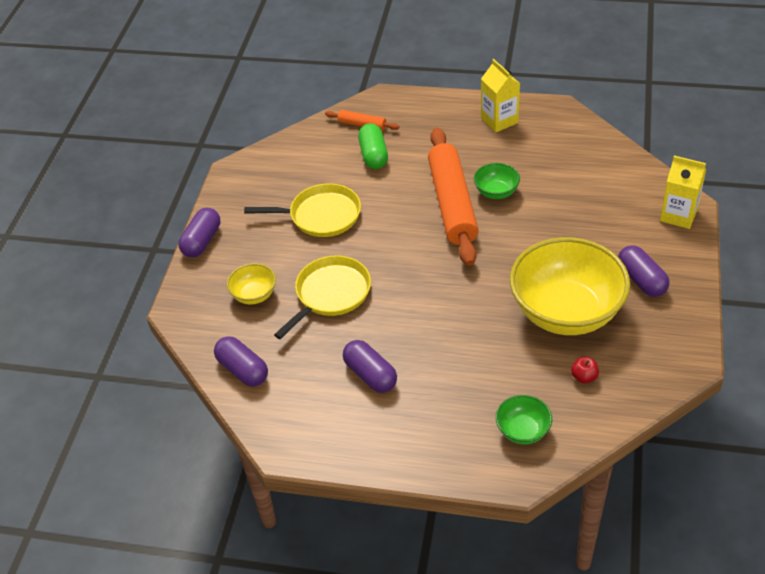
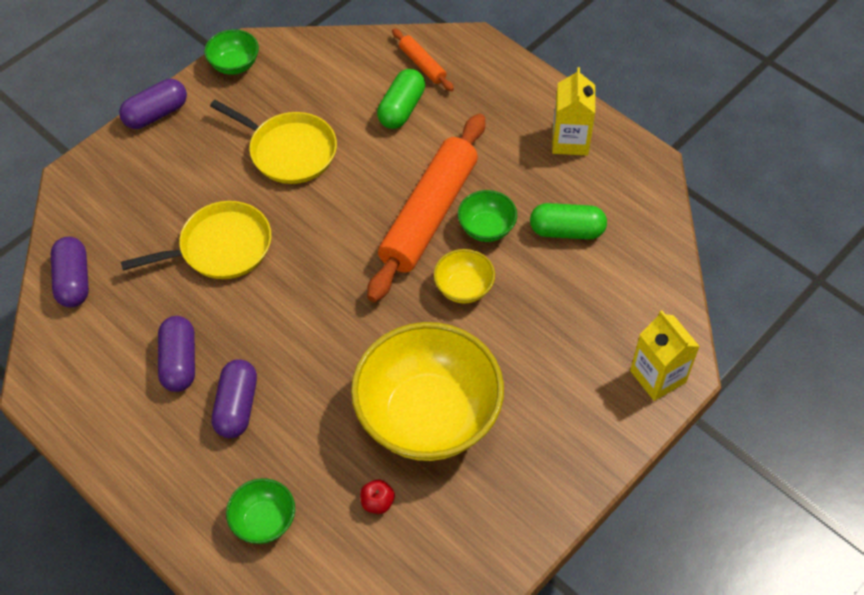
camera: 30 degrees right, 10 degrees up
yellow bowl [227,263,276,304] -> yellow bowl moved to [434,249,495,304]
purple capsule [618,245,670,297] -> purple capsule moved to [212,359,257,438]
none -> green bowl [204,29,259,75]
none -> green capsule [530,203,607,239]

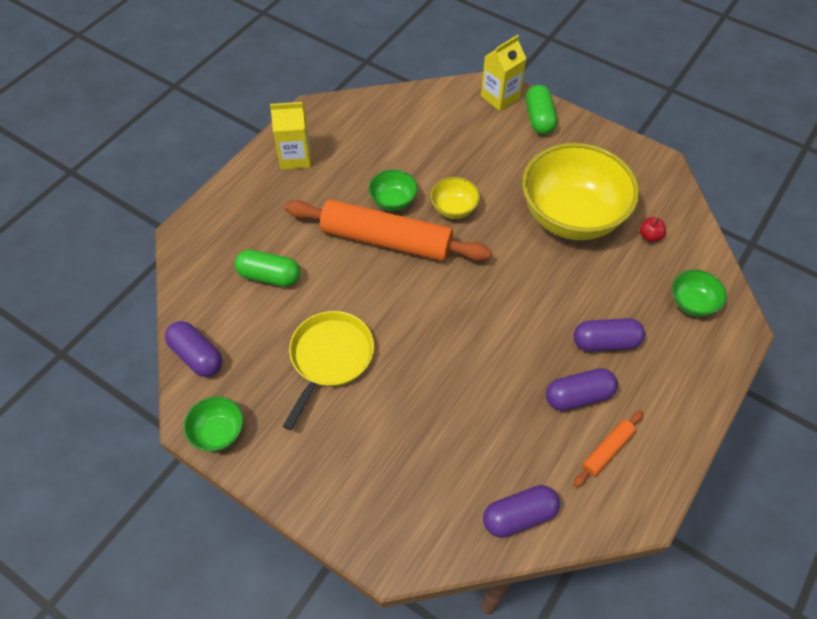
camera: 100 degrees left, 0 degrees up
purple capsule [119,79,187,129] -> purple capsule moved to [165,321,223,377]
yellow pan [121,201,271,279] -> none
orange rolling pin [392,28,454,91] -> orange rolling pin moved to [573,410,643,487]
green capsule [530,203,607,239] -> green capsule moved to [526,85,557,134]

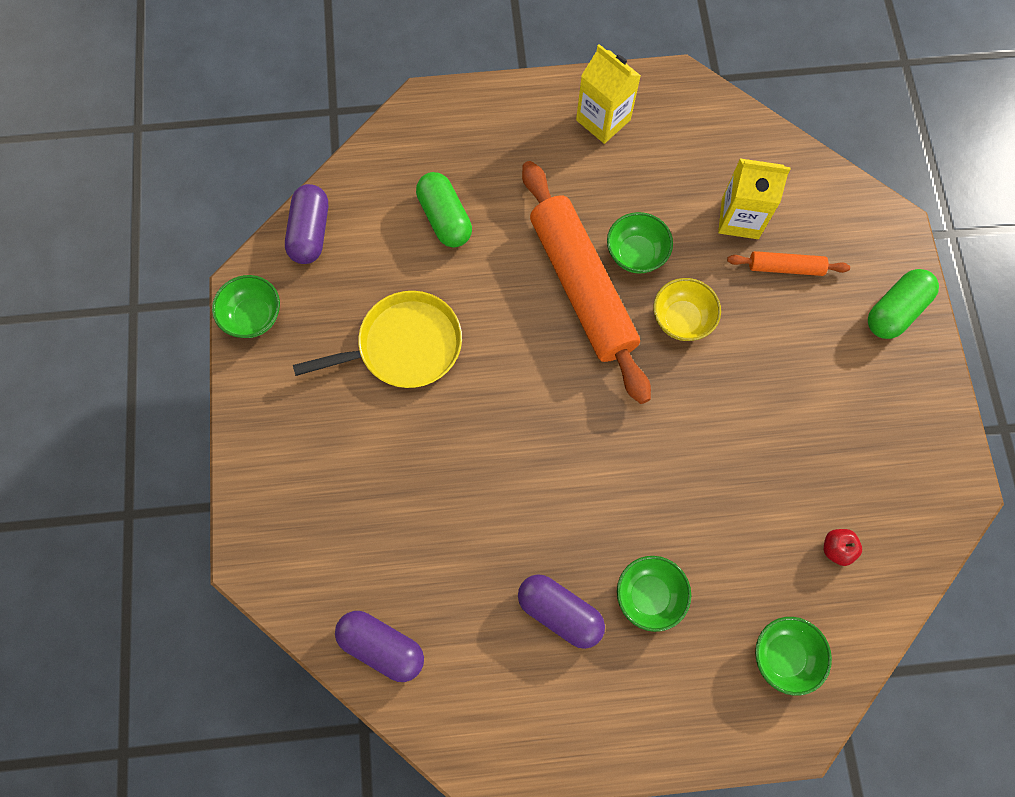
camera: 50 degrees right, 15 degrees up
yellow carton [481,35,526,111] -> yellow carton moved to [718,158,791,239]
yellow bowl [522,143,639,240] -> none
purple capsule [573,318,645,352] -> green bowl [617,556,691,632]
orange rolling pin [573,410,643,487] -> orange rolling pin moved to [727,251,850,276]

